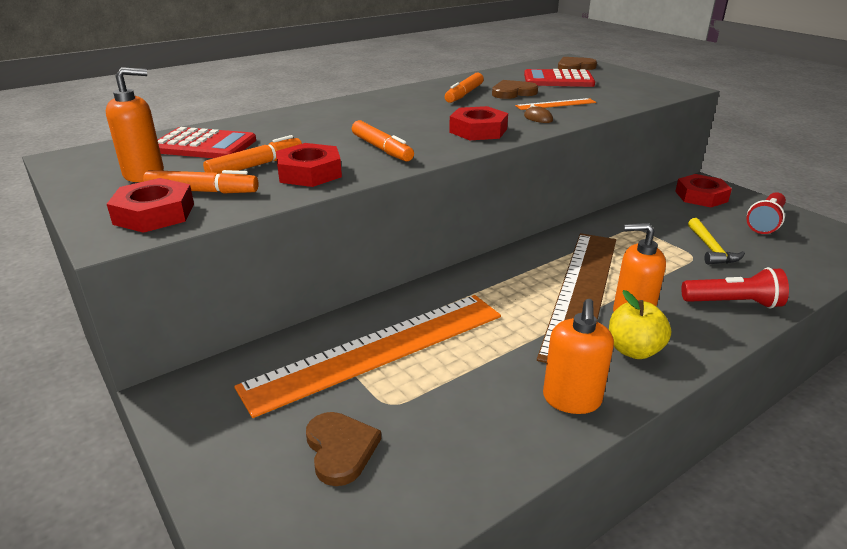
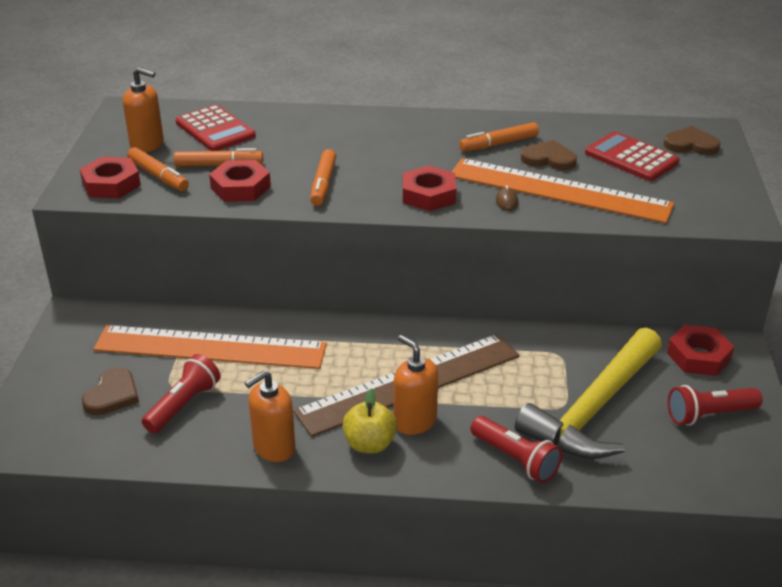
camera: 40 degrees right, 5 degrees up
orange ruler [515,98,596,110] -> orange ruler [452,158,675,224], size x2.37
yellow hammer [688,218,745,265] -> yellow hammer [515,327,662,459], size x2.20
none -> red flashlight [142,354,221,433]

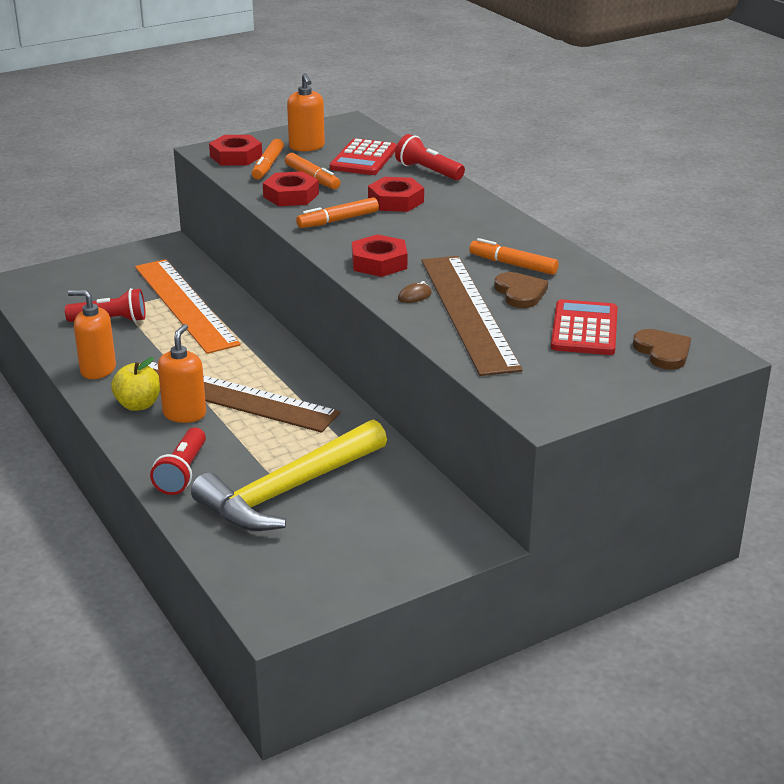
camera: 55 degrees right, 5 degrees down
brown heart [82,367,139,415] -> none
orange ruler [452,158,675,224] -> brown ruler [422,256,522,376]
yellow hammer [515,327,662,459] -> yellow hammer turned 45 degrees counterclockwise [191,419,387,531]
red nut [667,325,734,376] -> red nut moved to [368,177,424,212]
red flashlight [668,385,763,426] -> red flashlight moved to [395,134,465,180]

